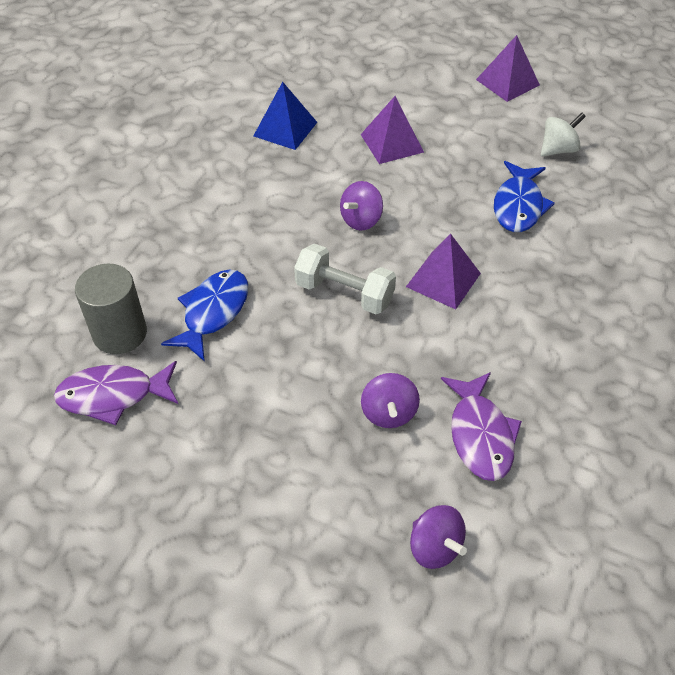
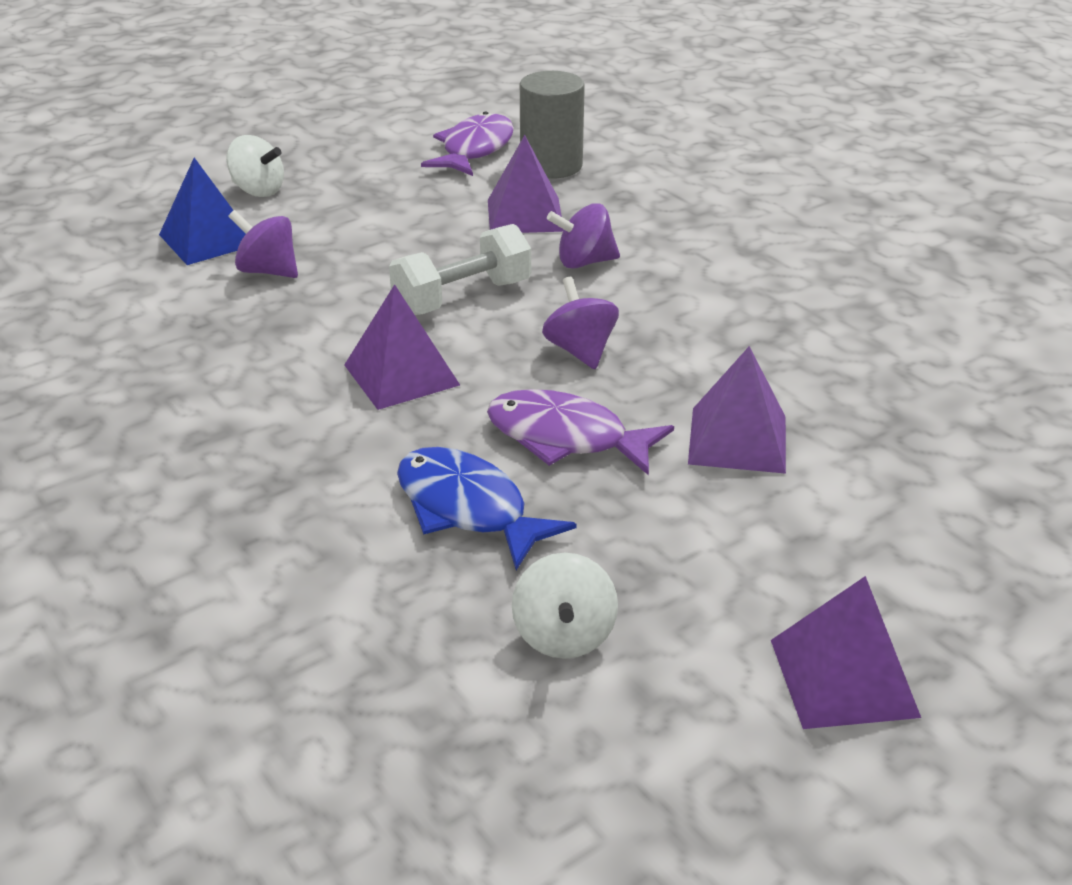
camera: 120 degrees right, 15 degrees down
blue fish [161,270,249,362] -> purple pyramid [488,135,564,233]
blue pyramid [254,82,317,150] -> blue pyramid moved to [159,158,246,265]
purple spinning top [410,505,467,569] -> purple spinning top moved to [547,203,620,269]
purple fish [441,372,522,481] -> purple fish moved to [487,389,674,475]
none -> white spinning top [226,135,284,197]

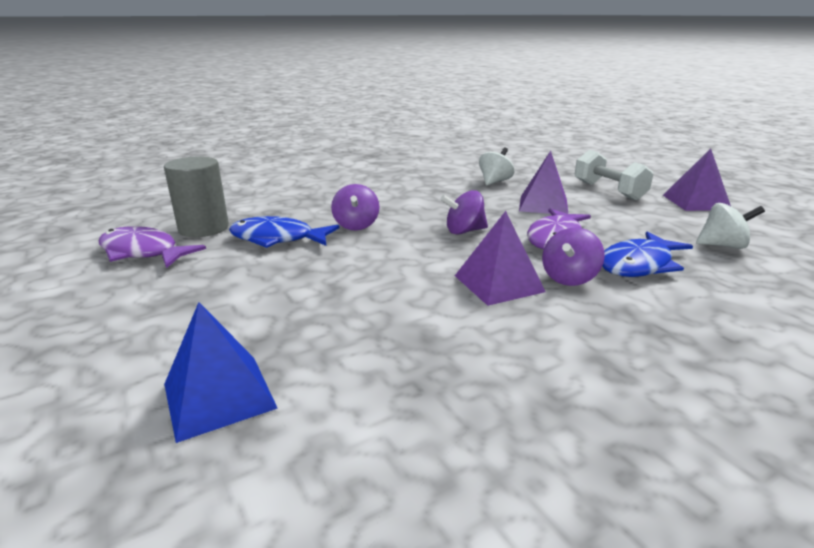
camera: 85 degrees left, 10 degrees down
white spinning top [226,135,284,197] -> white spinning top moved to [479,148,514,186]
purple spinning top [228,210,298,278] -> purple spinning top moved to [542,227,605,286]
white dumbbell [389,224,531,315] -> white dumbbell moved to [575,150,653,200]
purple pyramid [488,135,564,233] -> blue fish [229,216,339,248]

